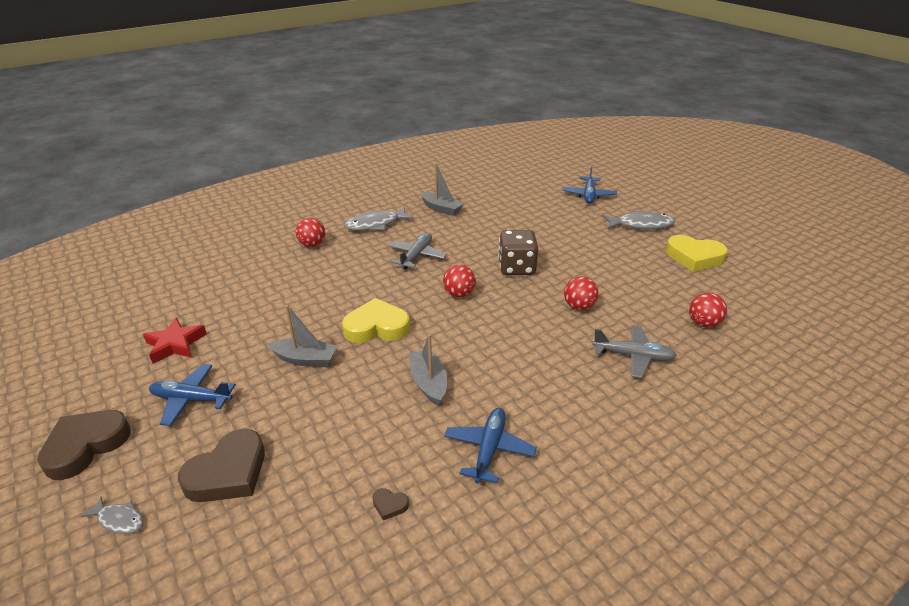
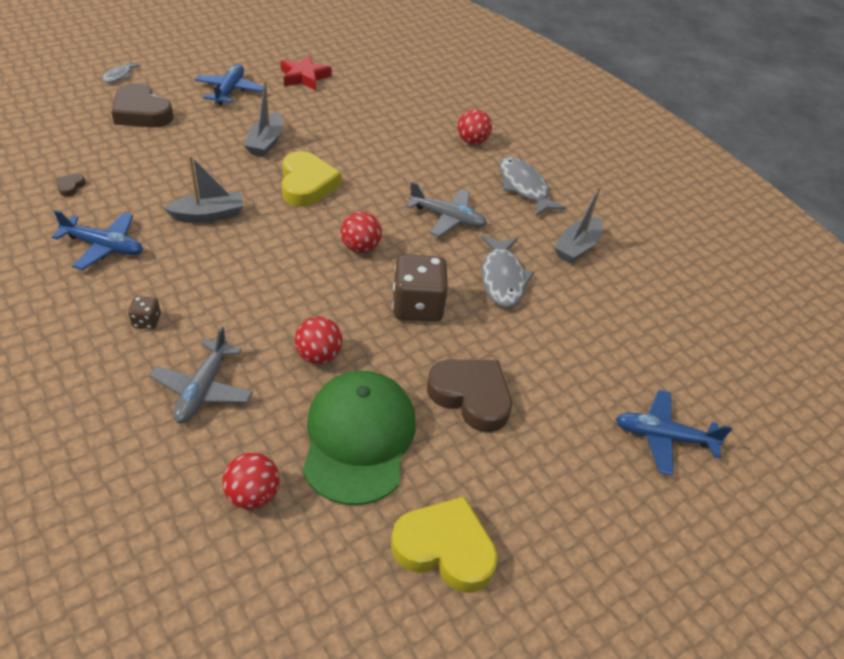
camera: 85 degrees right, 10 degrees up
brown heart [37,410,131,480] -> brown heart moved to [427,360,512,432]
grey fish [602,211,675,229] -> grey fish moved to [481,235,534,308]
yellow heart [666,235,728,272] -> yellow heart turned 90 degrees clockwise [391,497,498,593]
none -> brown dice [128,296,161,329]
none -> green cap [302,371,416,505]

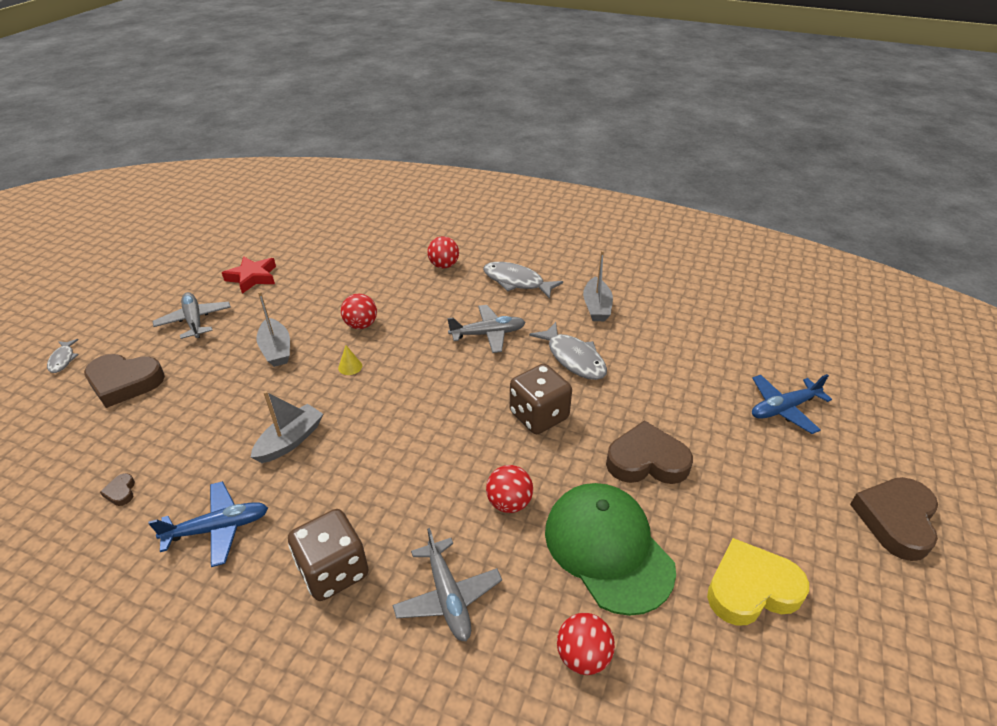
camera: 30 degrees left, 5 degrees down
brown dice [128,296,161,329] -> brown dice [288,509,368,601], size x2.17
blue plane [195,64,263,105] -> grey plane [153,292,231,339]
yellow heart [282,151,341,207] -> yellow cone [338,345,362,375]
red ball [341,212,382,253] -> red ball moved to [341,294,377,329]
none -> brown heart [850,477,938,561]

